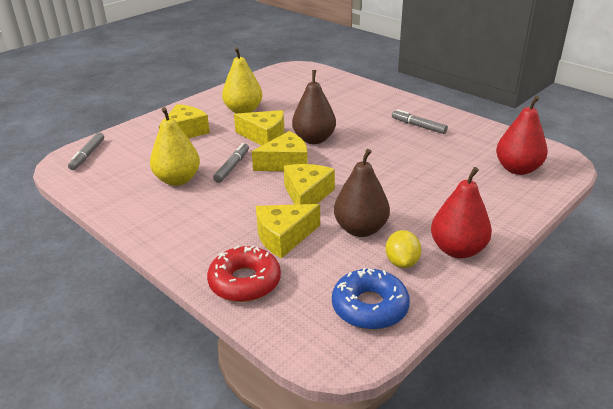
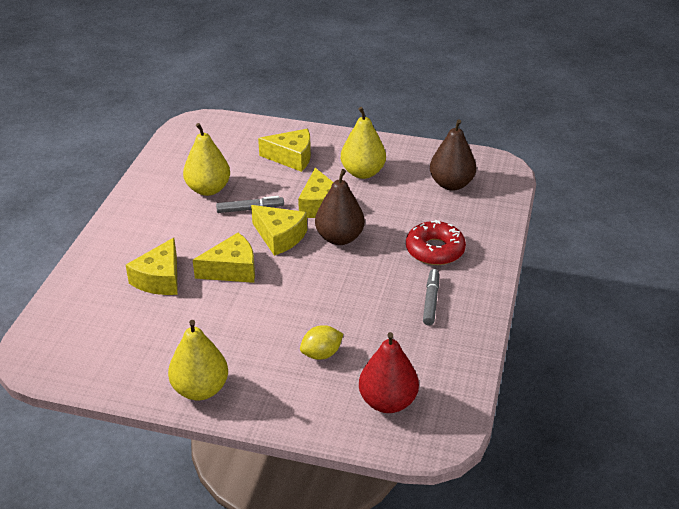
camera: 60 degrees right, 5 degrees up
grey marker [68,132,104,170] -> none
red donut [207,245,281,302] -> red donut moved to [406,220,466,265]
yellow cheese [256,204,320,258] -> yellow cheese turned 105 degrees counterclockwise [126,238,178,295]
blue donut [332,268,410,330] -> none
brown pear [334,149,390,237] -> brown pear moved to [430,119,476,191]
yellow lemon [385,230,421,268] -> yellow lemon moved to [300,325,343,360]
red pear [431,167,492,258] -> yellow pear [168,320,228,400]

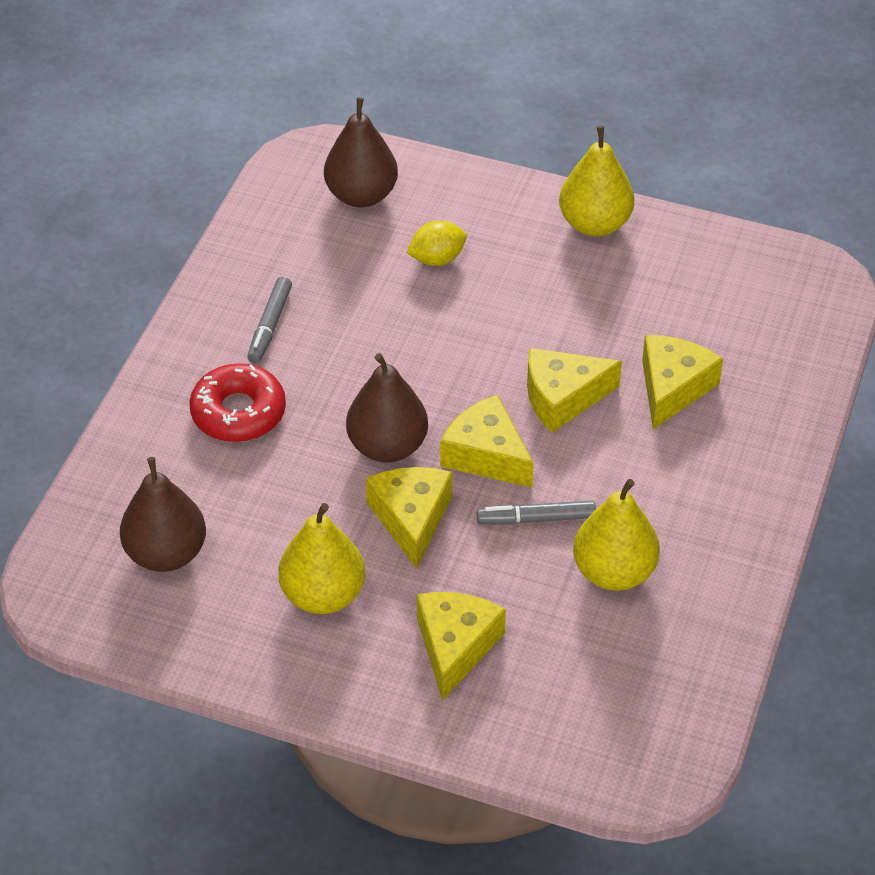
camera: 175 degrees left, 10 degrees up
yellow cheese [258,129,311,172] -> yellow cheese turned 90 degrees clockwise [417,592,506,701]
red pear [359,332,419,413] -> brown pear [324,97,398,207]

